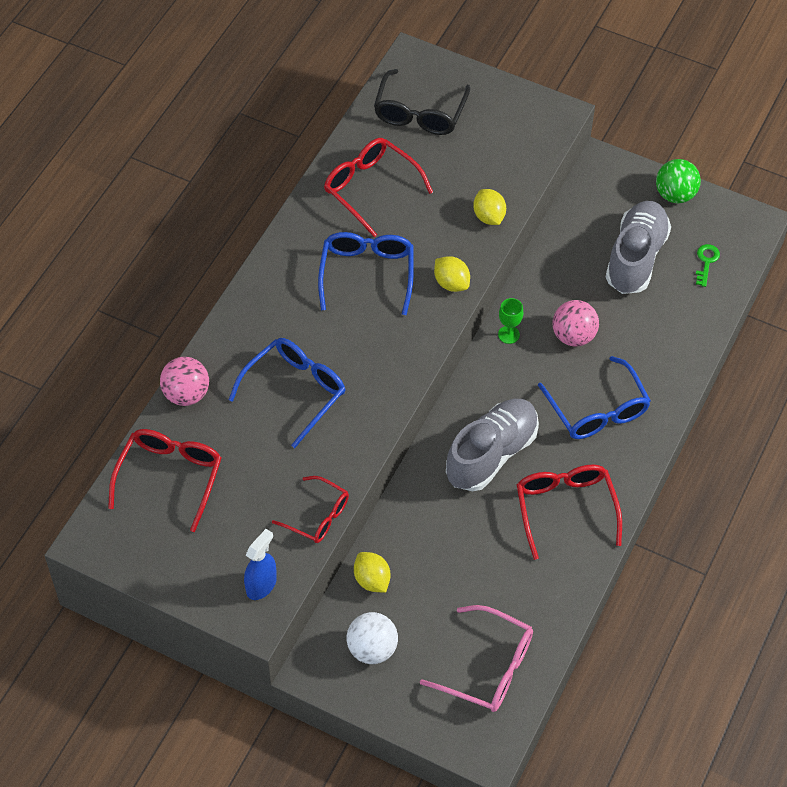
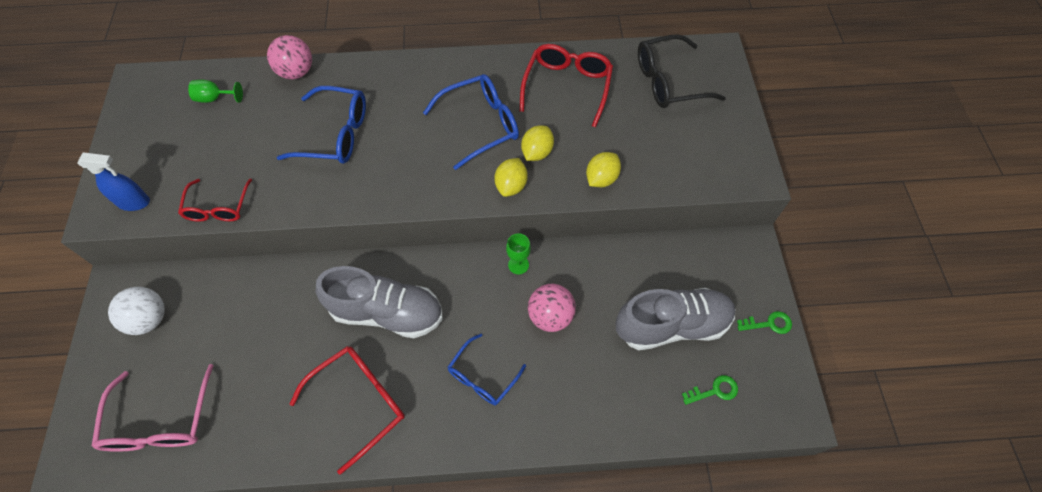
camera: 60 degrees right, 5 degrees up
red glasses [108,429,221,532] -> green goblet [188,80,243,103]
yellow lemon [354,552,391,593] -> yellow lemon moved to [521,125,554,161]
blue glasses [538,356,651,439] -> blue glasses [448,334,526,405], size x0.66
green ball [656,159,701,203] -> green key [737,311,792,334]

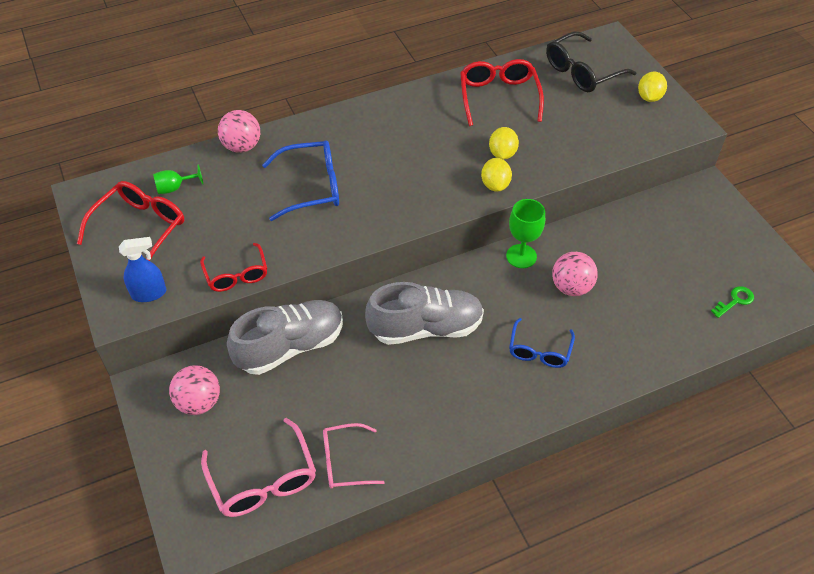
camera: 20 degrees left, 10 degrees down
white ball [108,287,165,335] -> pink ball [169,365,220,415]
red glasses [290,346,405,475] -> red glasses moved to [77,181,184,261]
blue glasses [423,74,519,170] -> none
green goblet [506,233,531,275] -> green goblet [506,199,545,268], size x1.52
yellow lemon [586,152,621,187] -> yellow lemon moved to [638,72,667,102]
grey shoe [616,288,735,350] -> grey shoe moved to [227,300,343,375]
green key [737,311,792,334] -> none
none -> pink glasses [323,423,385,489]

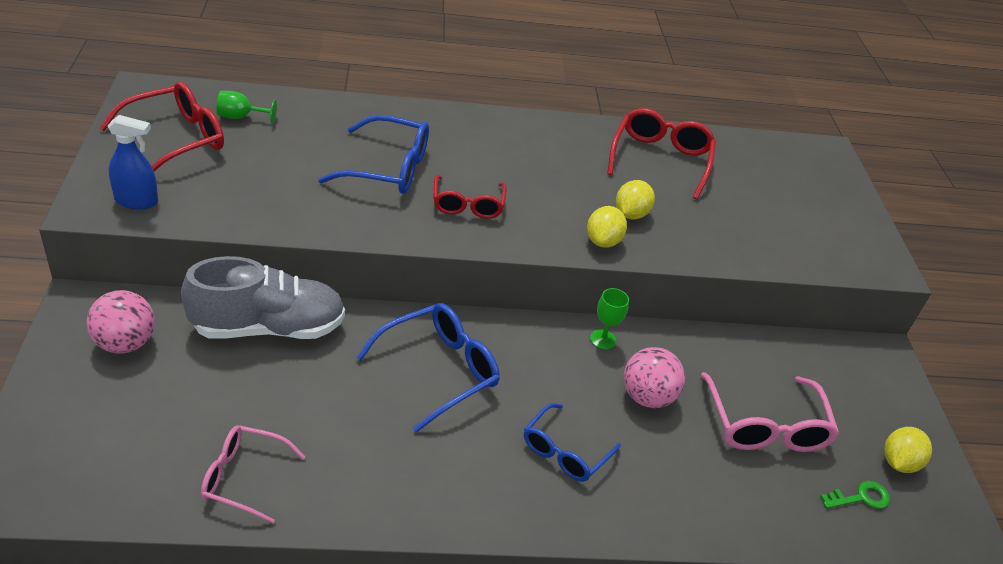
camera: 15 degrees right, 10 degrees down
red glasses [200,243,267,292] -> red glasses moved to [434,175,507,219]
pink glasses [201,418,316,517] -> pink glasses moved to [701,372,839,452]
pink ball [218,110,260,153] -> none
grey shoe [365,282,484,345] -> blue glasses [356,303,500,433]
green goblet [506,199,545,268] -> green goblet [590,288,629,350], size x0.66
black glasses [546,31,637,92] -> none
yellow lemon [638,72,667,102] -> yellow lemon moved to [884,427,932,473]

